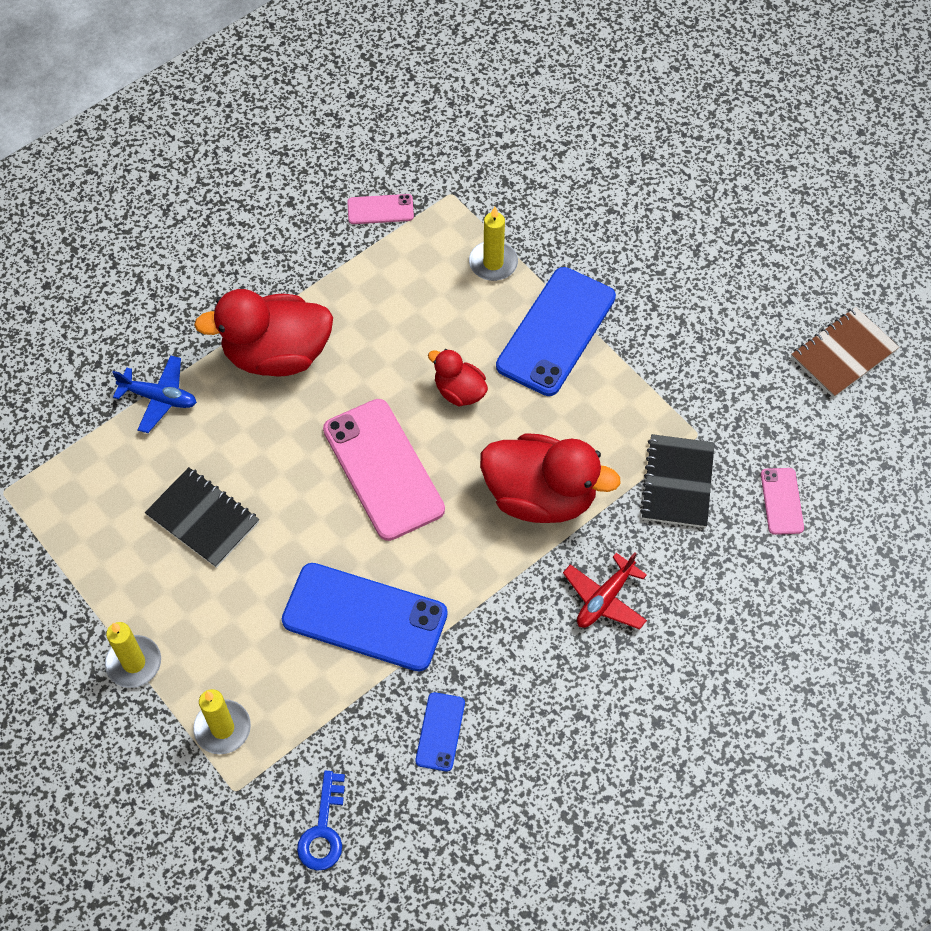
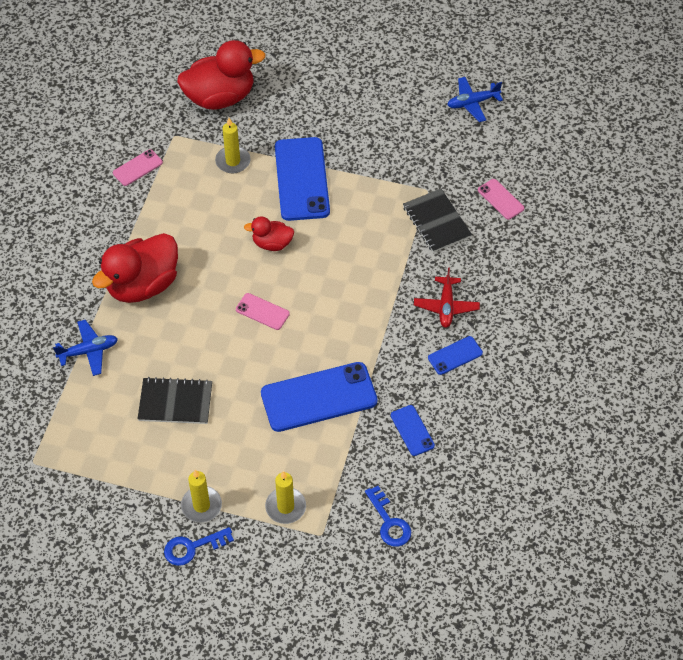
camera: 35 degrees left, 5 degrees down
pink phone [323,399,445,541] -> pink phone [236,293,290,330], size x0.48
red duck [480,433,621,523] -> red duck moved to [177,40,266,110]
brown notebook [791,307,899,398] -> blue plane [447,77,503,122]
none -> blue key [164,527,234,566]
none -> blue phone [428,336,483,375]

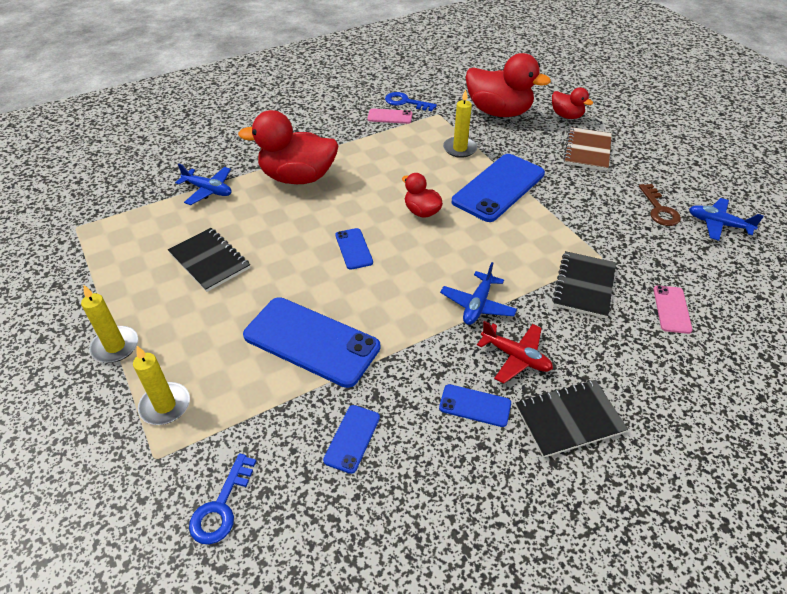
camera: 45 degrees right, 10 degrees down
blue key [164,527,234,566] -> blue key moved to [385,92,437,111]
pink phone [236,293,290,330] -> blue phone [335,228,373,270]
red plane [414,267,480,328] -> red plane turned 105 degrees counterclockwise [477,321,553,384]
none -> blue plane [440,262,517,325]
none -> black notebook [516,380,628,458]
none -> red duck [552,87,593,119]
none -> brown notebook [563,127,612,171]
none -> brown key [639,184,681,226]

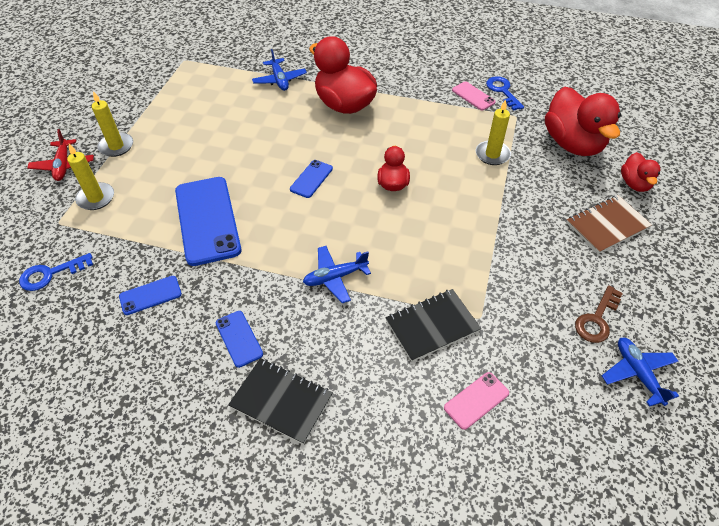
camera: 45 degrees right, 5 degrees up
black notebook [168,228,250,292] -> none
blue phone [452,154,545,222] -> none
red plane [477,321,553,384] -> red plane moved to [27,129,94,181]

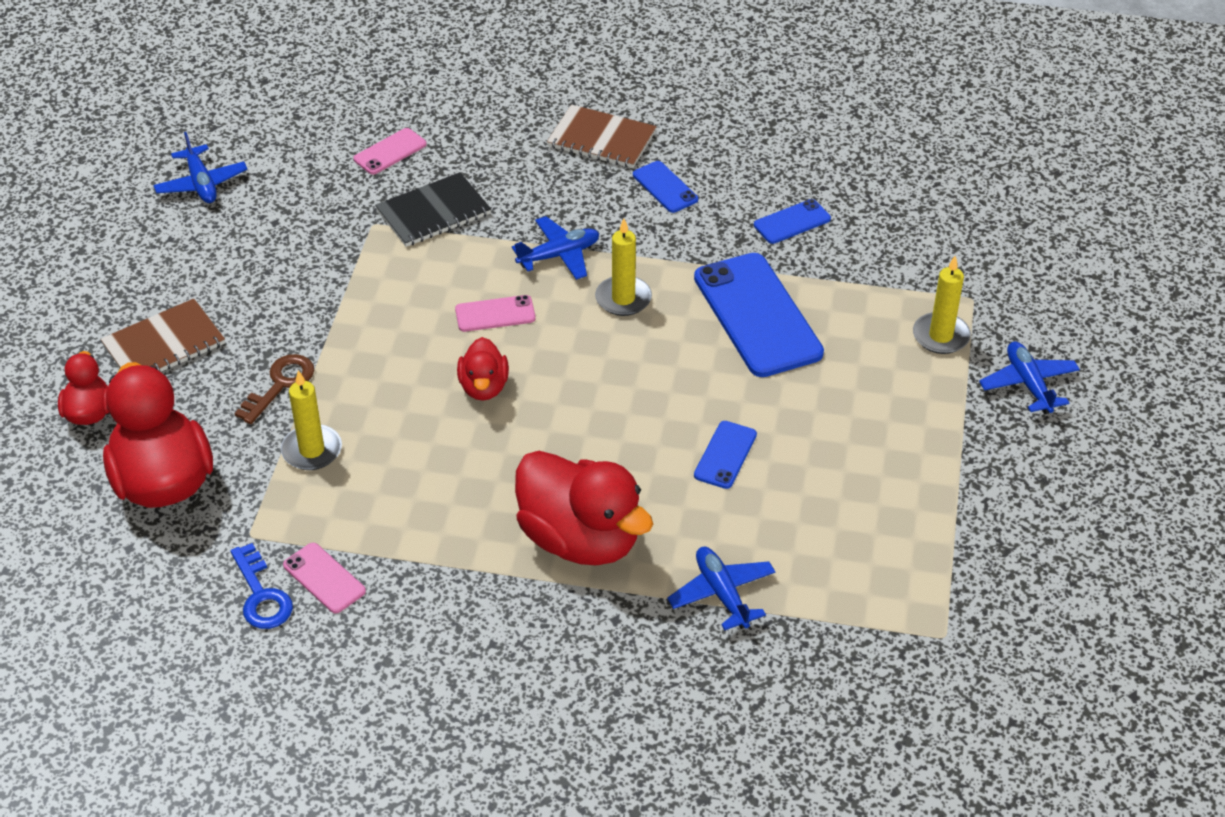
camera: 175 degrees right, 5 degrees down
blue key [19,253,93,291] -> none
red plane [27,129,94,181] -> blue plane [979,342,1080,414]
yellow candle [92,91,133,157] -> yellow candle moved to [595,219,652,316]
black notebook [228,358,333,445] -> brown notebook [547,104,657,168]
blue phone [290,160,333,198] -> blue phone moved to [694,421,757,489]
brown key [575,286,623,343] -> brown key moved to [235,354,314,424]
none -> pink phone [455,295,536,332]

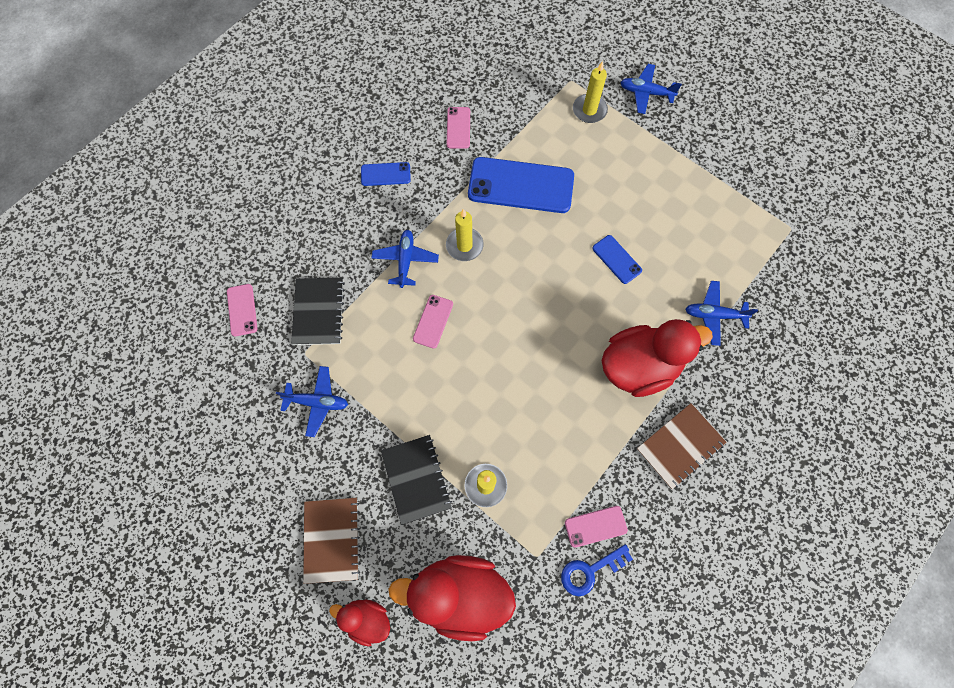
camera: 60 degrees left, 25 degrees up
blue plane [153,132,247,203] -> blue plane moved to [276,366,348,437]
blue key [230,543,293,629] -> blue key turned 150 degrees clockwise [561,544,633,596]
brown key [235,354,314,424] -> black notebook [381,435,452,525]
red duck [457,337,509,401] -> none
brown notebook [547,104,657,168] -> brown notebook moved to [637,403,726,489]
blue phone [754,199,831,244] -> pink phone [447,107,470,149]

